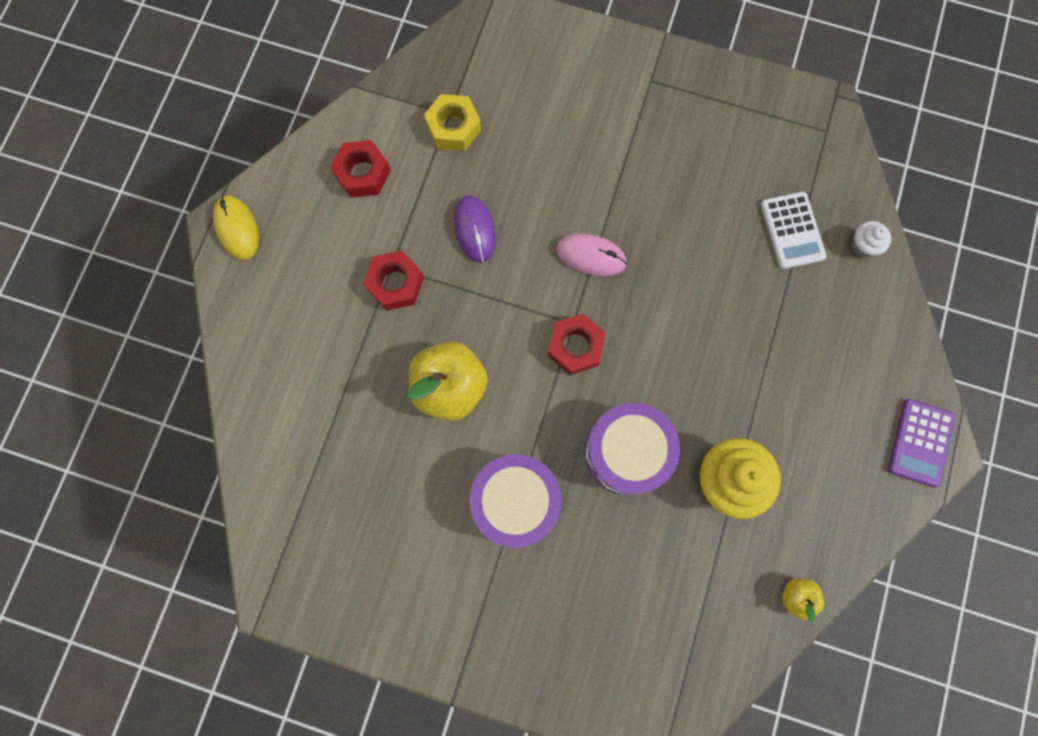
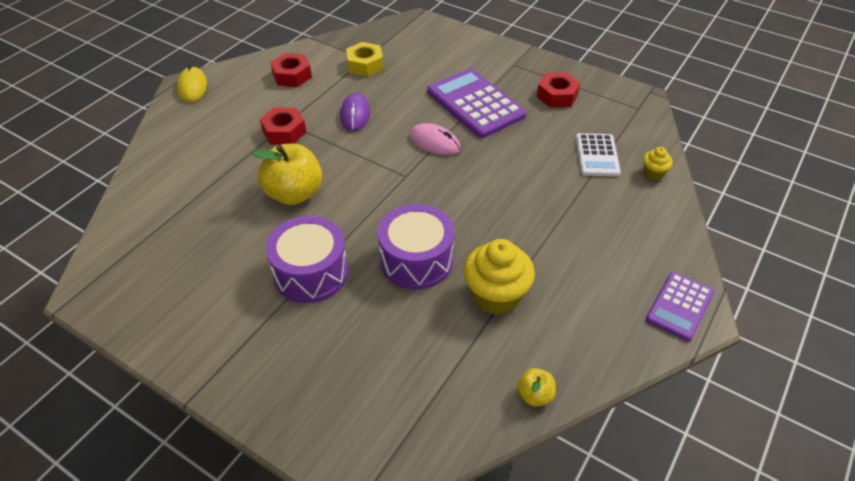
camera: 15 degrees right, 30 degrees down
red nut [548,314,606,375] -> red nut moved to [537,72,580,108]
white cupcake [851,221,891,257] -> yellow cupcake [643,147,673,180]
none -> purple calculator [427,68,526,138]

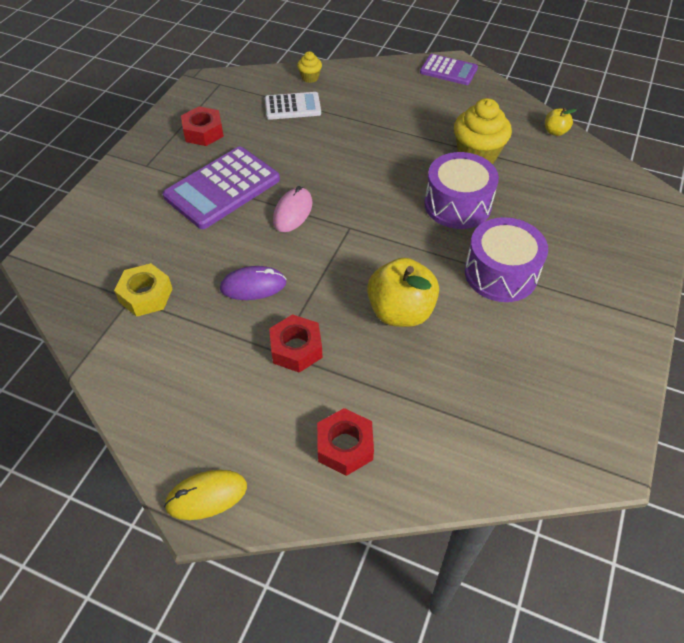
camera: 100 degrees left, 5 degrees up
red nut [270,53,312,87] -> red nut moved to [317,408,374,476]

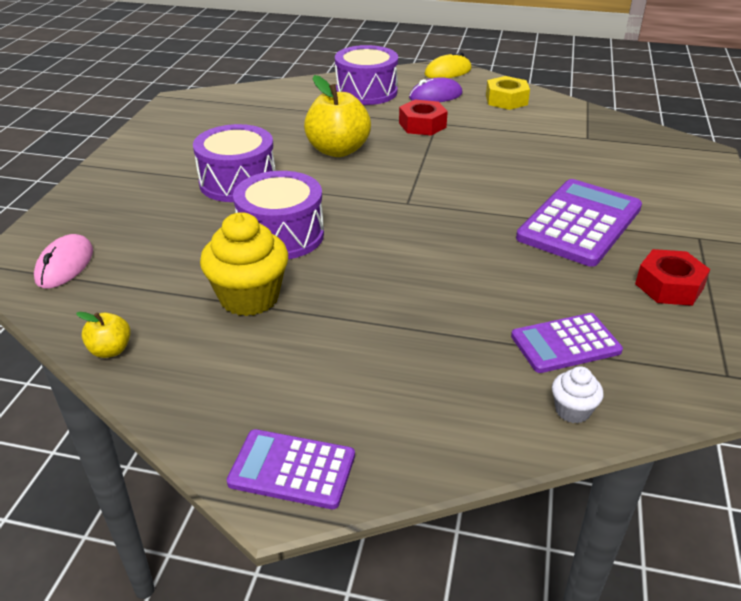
camera: 170 degrees right, 15 degrees down
yellow nut [114,263,172,317] -> yellow nut moved to [486,76,530,110]
purple mouse [220,266,286,300] -> purple mouse moved to [409,77,463,102]
white calculator [265,92,321,120] -> purple calculator [511,313,623,373]
pink mouse [273,186,312,232] -> pink mouse moved to [34,234,93,288]
yellow cupcake [297,51,322,83] -> white cupcake [552,366,603,423]
red nut [317,408,374,476] -> purple drum [335,45,398,105]

